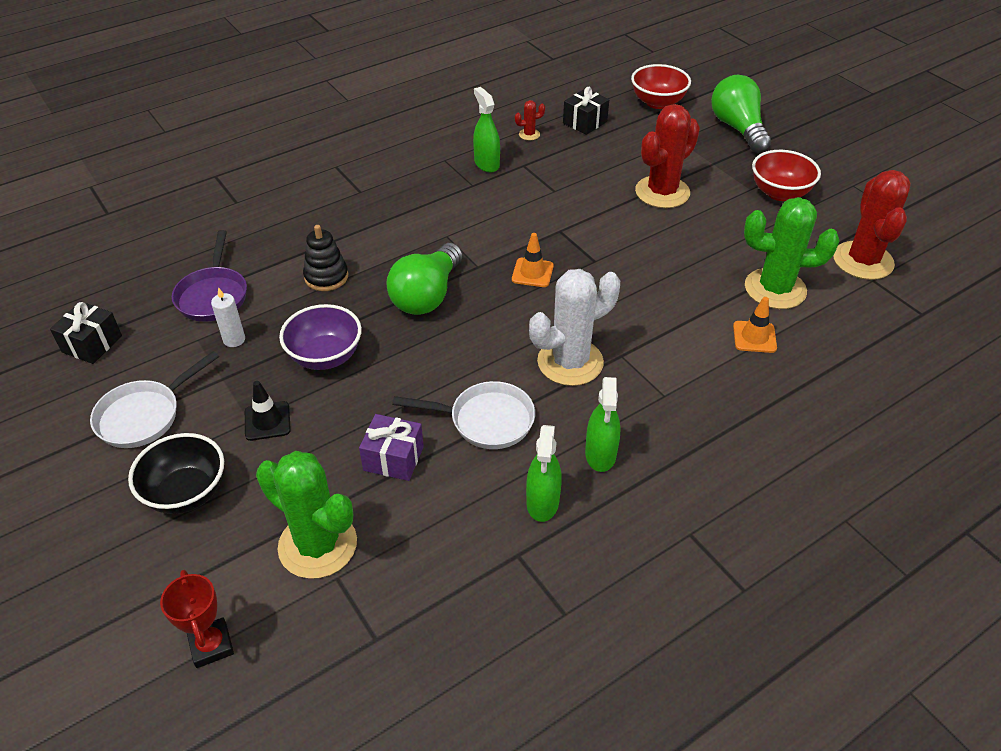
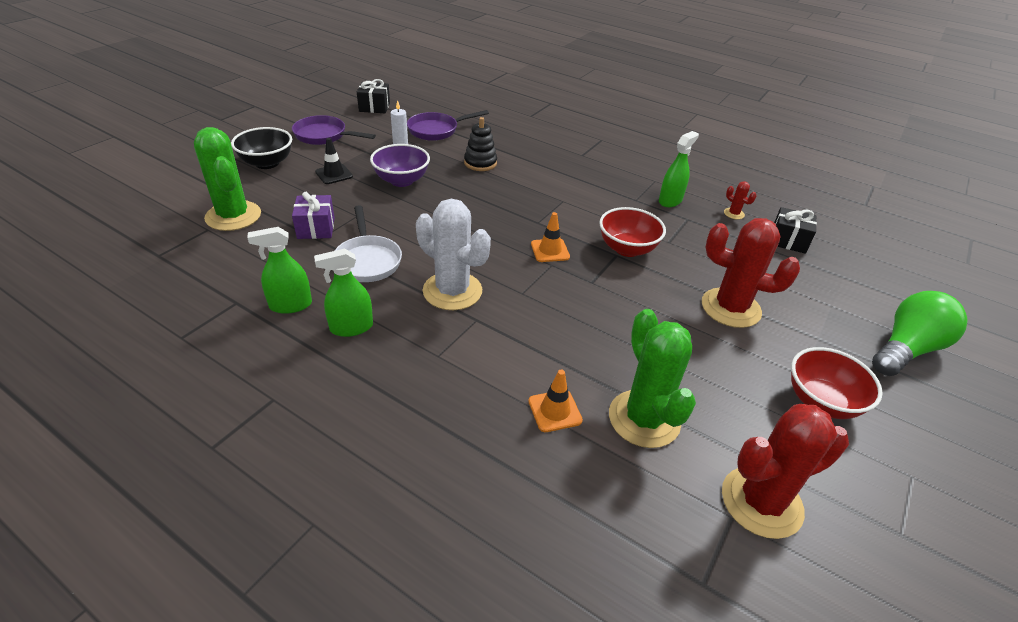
camera: 65 degrees right, 5 degrees down
white pan [90,351,219,448] -> purple pan [292,115,376,145]
red trophy [160,570,234,668] -> none
green cactus [256,451,357,579] -> green cactus turned 45 degrees counterclockwise [194,127,261,231]
green light bulb [386,243,462,315] -> none
red bowl [631,64,691,109] -> red bowl moved to [599,207,666,257]

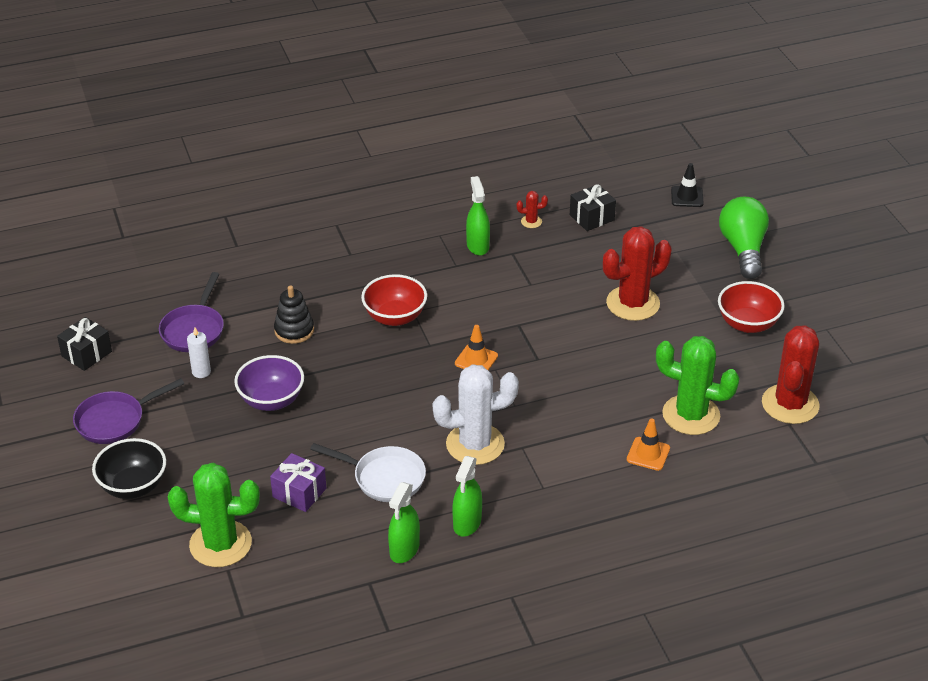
camera: 50 degrees left, 0 degrees up
black traffic cone [315,138,353,184] -> black traffic cone moved to [671,163,703,207]
red bowl [599,207,666,257] -> red bowl moved to [361,274,427,326]

